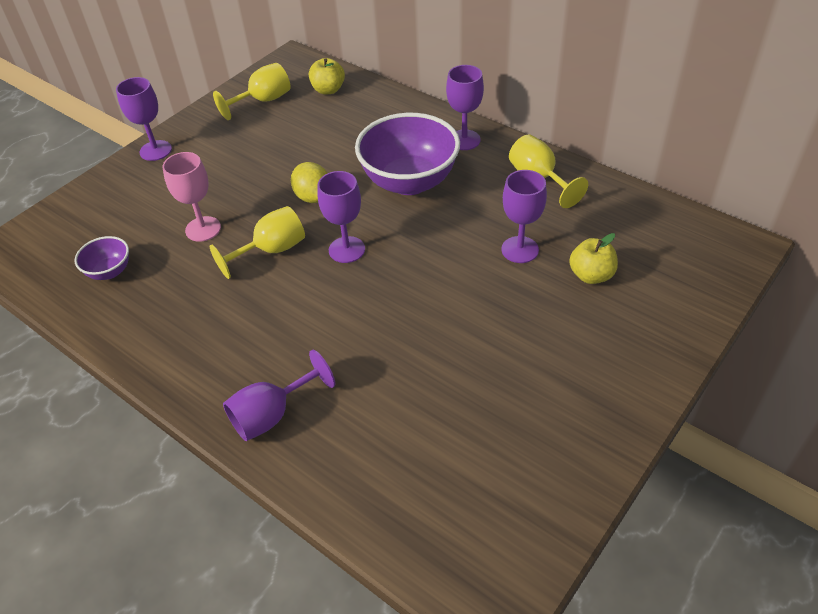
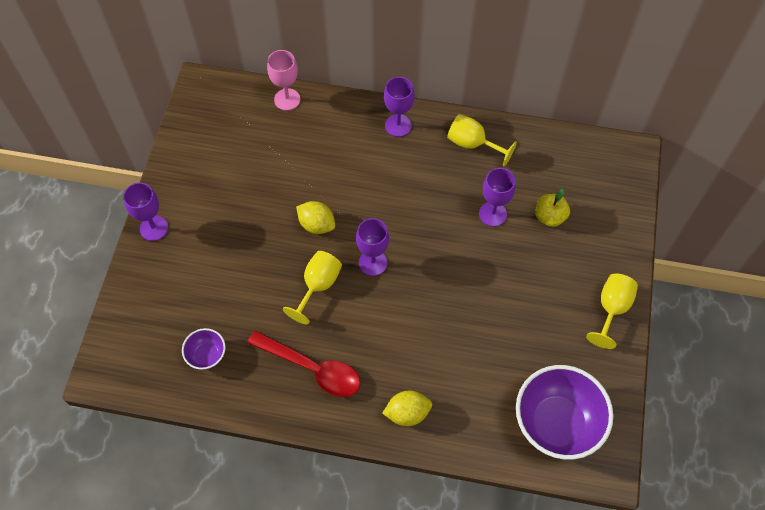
camera: 30 degrees left, 15 degrees up
pink goblet [163,152,221,242] -> pink goblet moved to [267,50,300,111]
yellow goblet [213,63,291,120] -> yellow goblet moved to [586,274,638,349]
purple goblet [223,350,335,441] -> yellow lemon [382,391,432,426]
yellow apple [309,58,345,94] -> none
purple bowl [355,113,460,195] -> purple bowl moved to [516,365,613,460]
none -> red spoon [248,331,360,397]

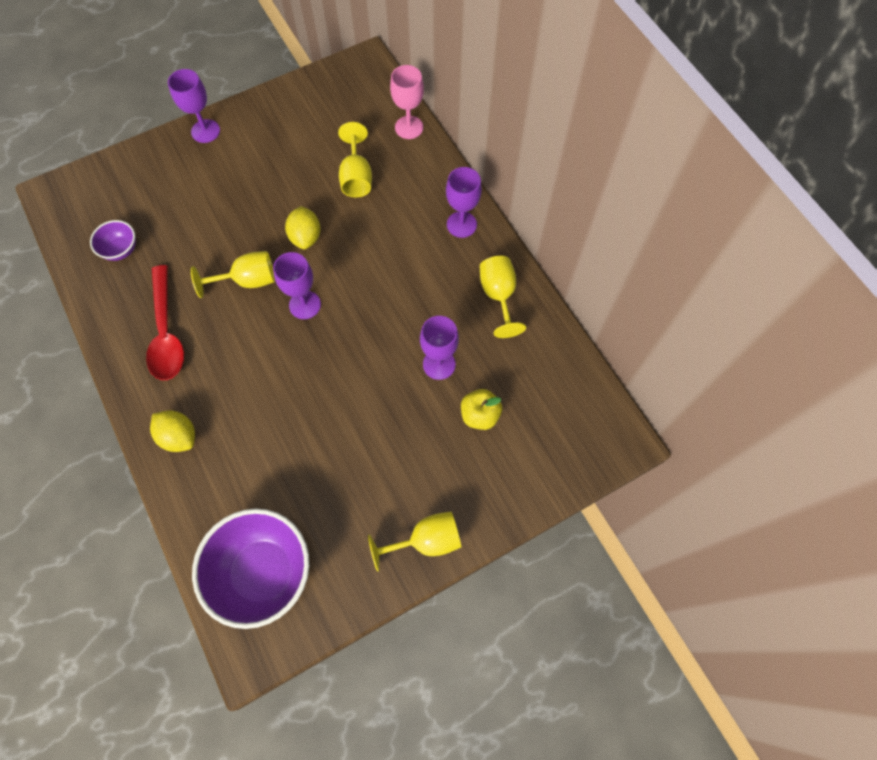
camera: 50 degrees right, 5 degrees up
none -> yellow goblet [338,122,372,197]

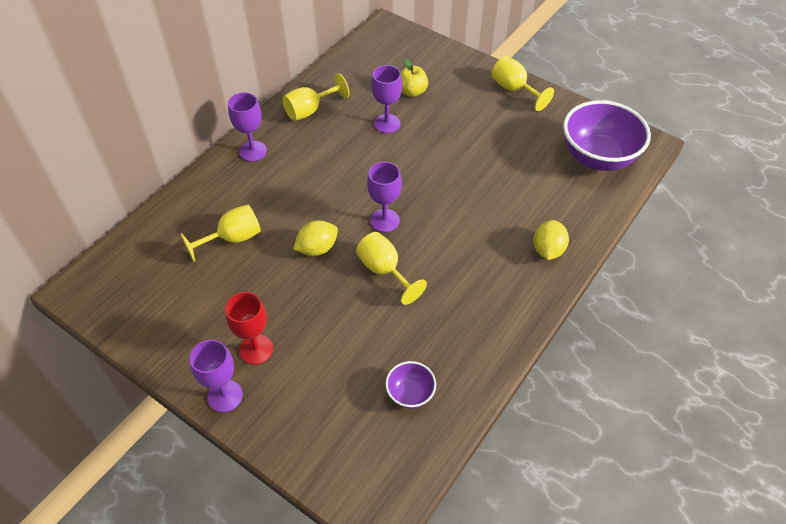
camera: 115 degrees left, 15 degrees down
red spoon [146,265,184,380] -> none
pink goblet [390,65,424,139] -> none
none -> red goblet [225,292,273,365]

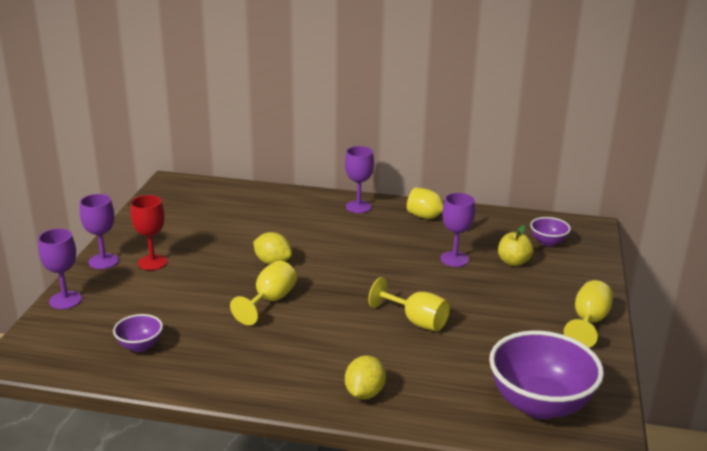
camera: 65 degrees right, 25 degrees down
yellow goblet [180,204,261,262] -> yellow goblet moved to [369,277,450,331]
purple goblet [367,162,402,232] -> purple goblet moved to [38,229,82,309]
yellow lemon [533,220,569,260] -> yellow lemon turned 60 degrees counterclockwise [345,355,386,399]
none -> purple bowl [530,217,571,246]

